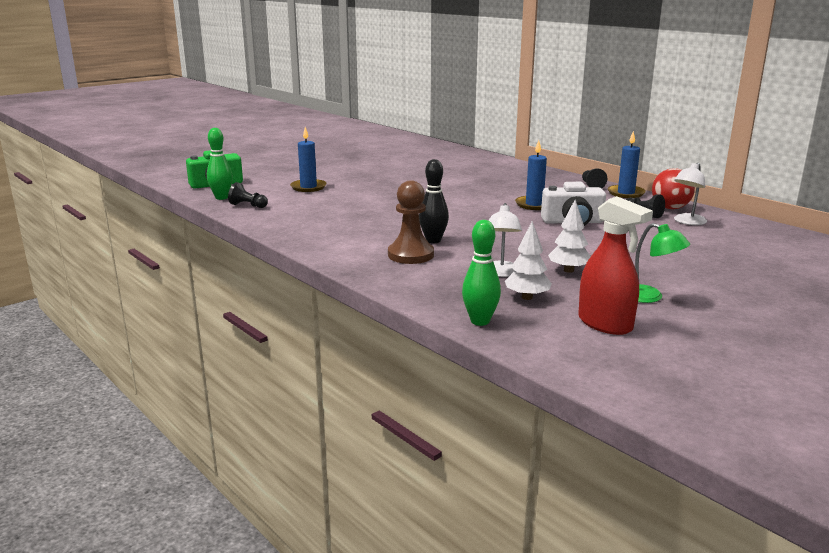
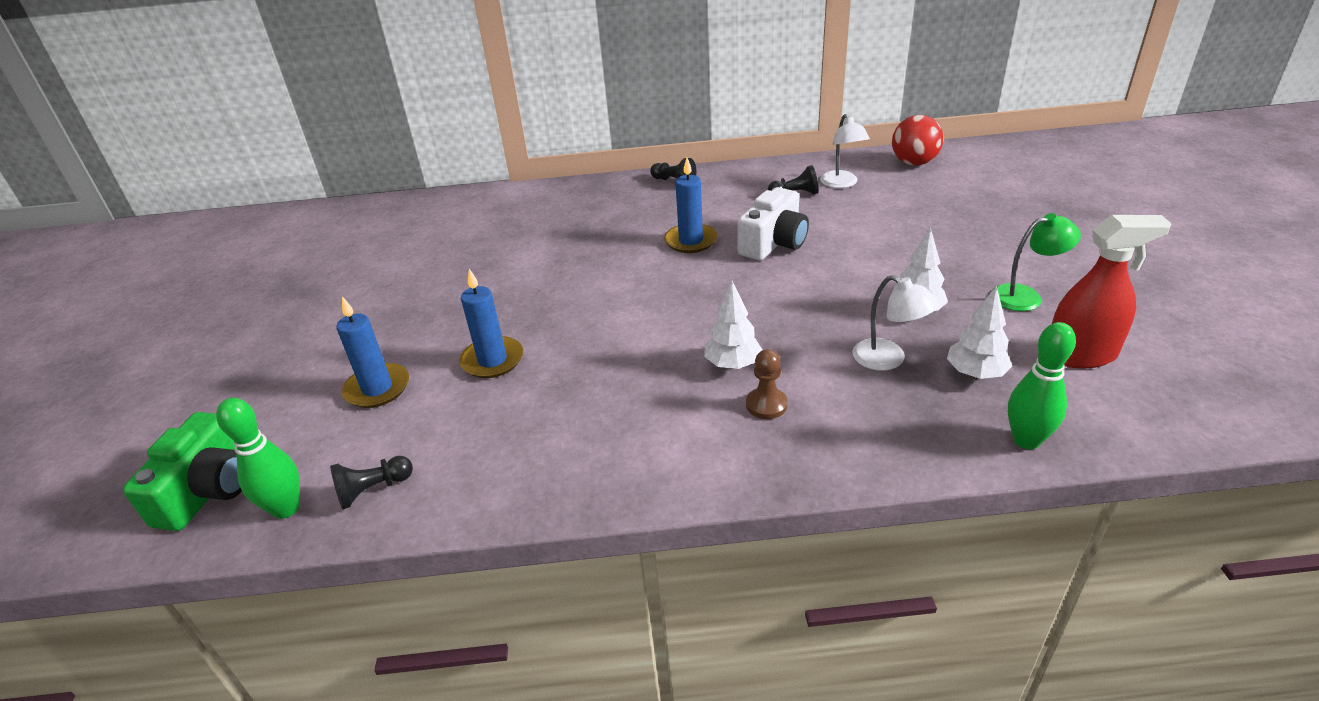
camera: 50 degrees left, 15 degrees up
brown pawn [388,180,434,264] -> brown pawn [746,349,788,419], size x0.59
black bowling pin [419,159,449,243] -> white tree [704,281,763,369]
blue candle [608,131,646,198] -> blue candle moved to [459,269,523,378]
red ball [652,168,695,209] -> red ball moved to [892,115,944,166]

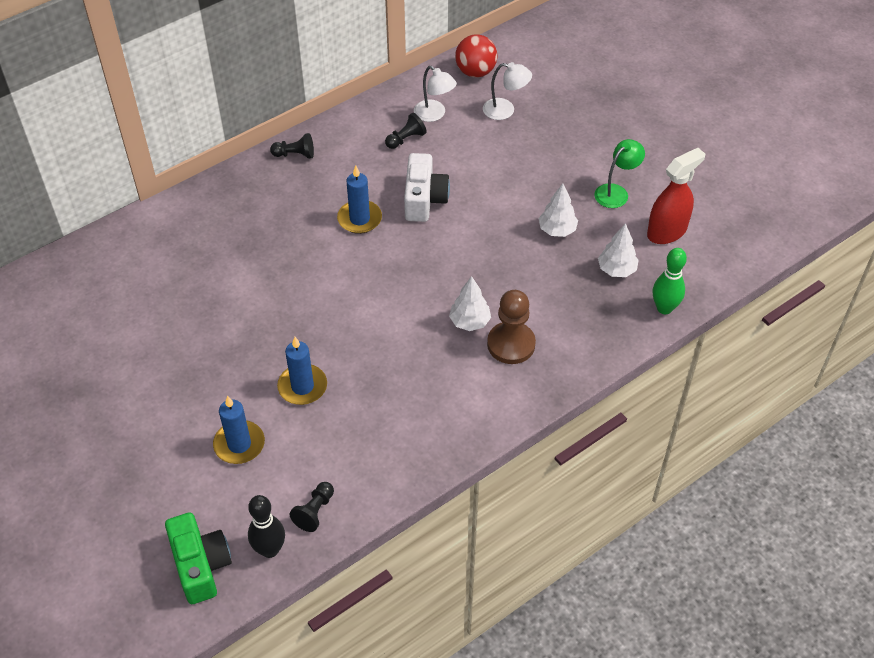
camera: 35 degrees left, 15 degrees up
green bowling pin [216,398,300,519] -> black bowling pin [248,495,285,558]
brown pawn [746,349,788,419] -> brown pawn [487,290,536,364], size x1.71
white lamp [852,275,939,371] -> white lamp moved to [483,62,532,120]

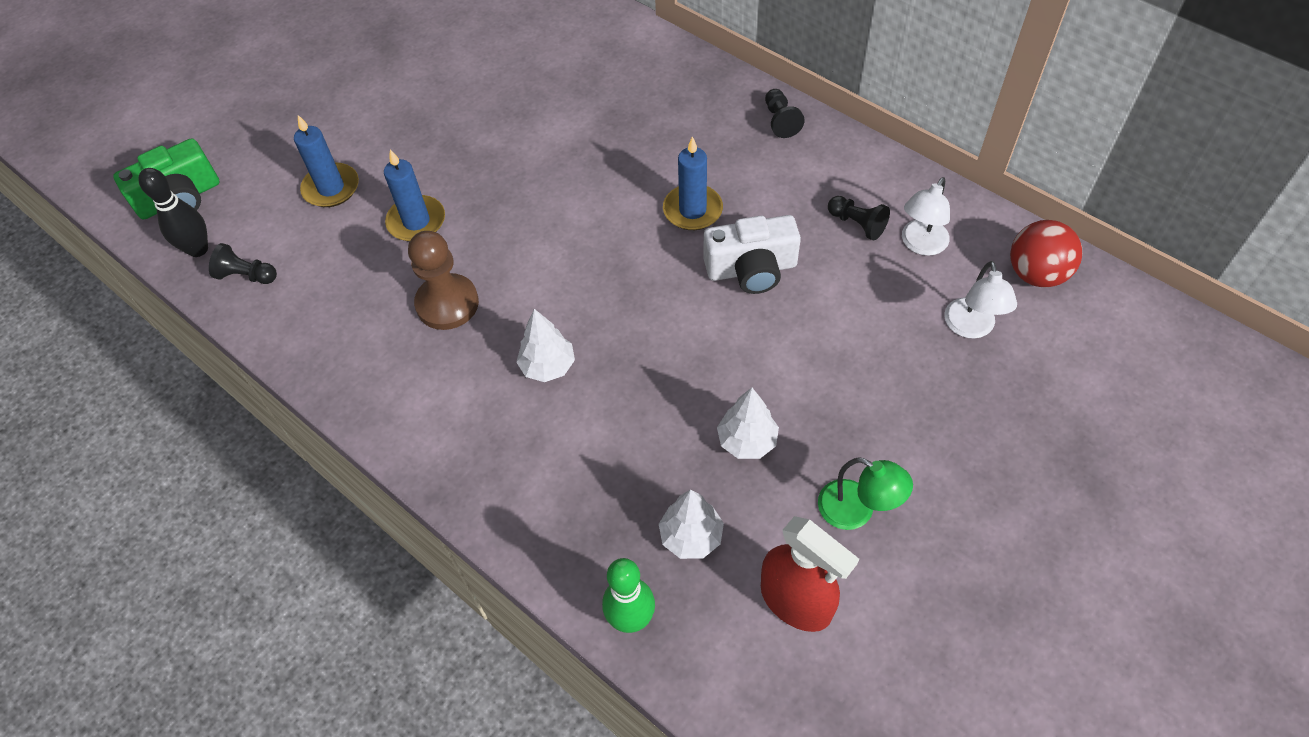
camera: 80 degrees right, 5 degrees up
brown pawn [487,290,536,364] -> brown pawn moved to [408,231,479,330]

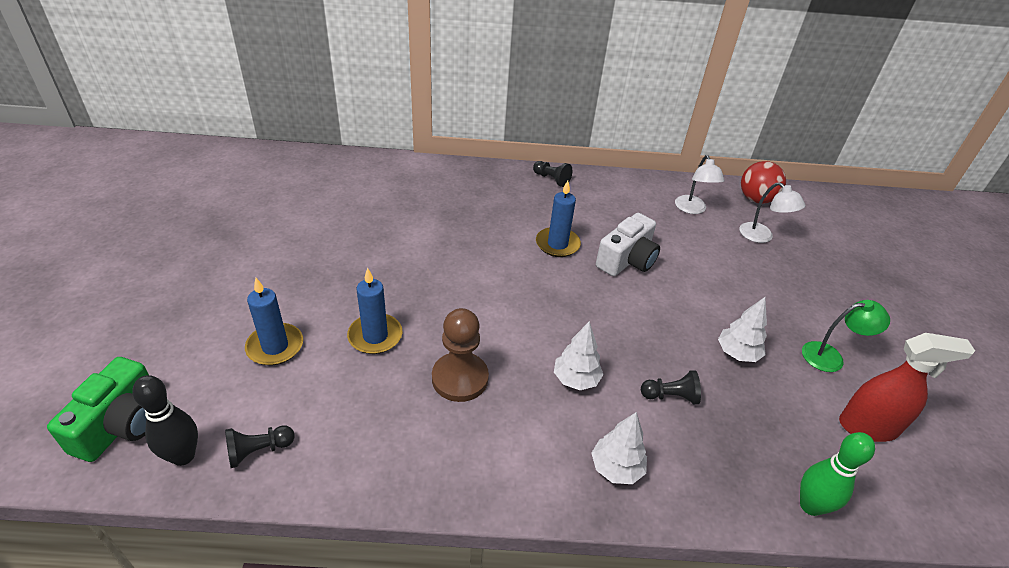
camera: 45 degrees left, 15 degrees down
white tree [659,489,724,559] -> white tree moved to [592,412,647,484]
black pawn [828,196,890,240] -> black pawn moved to [641,370,701,404]

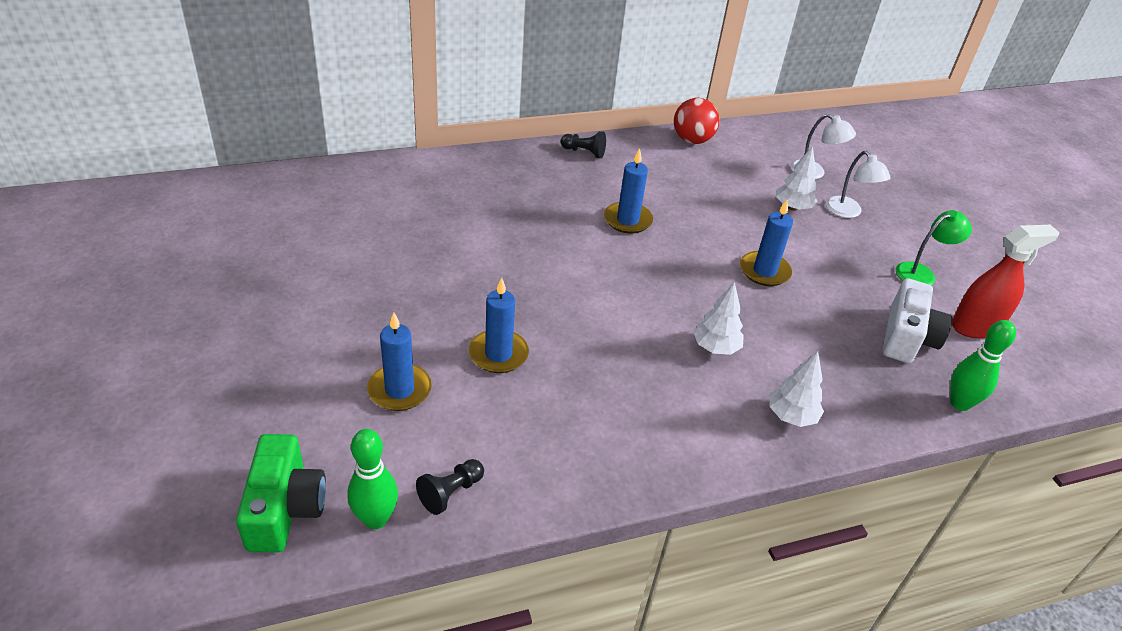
camera: 20 degrees left, 0 degrees up
black bowling pin [132,375,198,466] -> green bowling pin [347,429,398,529]
brown pawn [432,308,489,402] -> none
white camera [596,213,660,276] -> white camera moved to [883,278,953,363]
black pawn [641,370,701,404] -> none
white lamp [675,155,725,214] -> white lamp moved to [826,151,891,218]
white tree [718,297,767,362] -> white tree moved to [776,146,817,211]
red ball [741,161,786,204] -> red ball moved to [674,98,719,144]
none -> blue candle [740,199,793,286]

